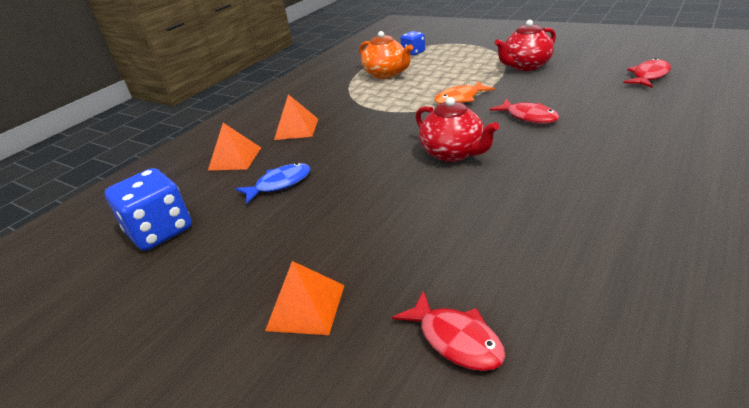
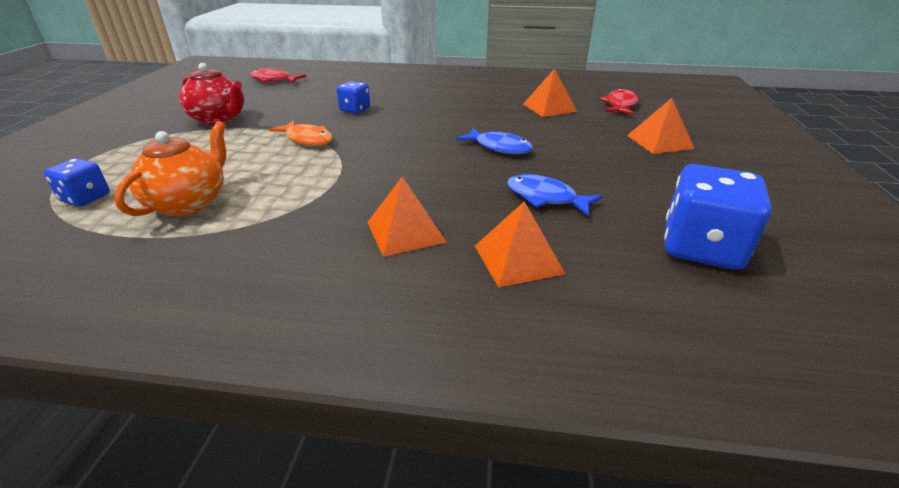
camera: 120 degrees left, 0 degrees up
red teapot [415,97,499,162] -> none
red fish [489,99,559,124] -> blue dice [337,81,370,113]
none -> blue fish [456,128,533,154]
none -> orange pyramid [523,69,577,117]

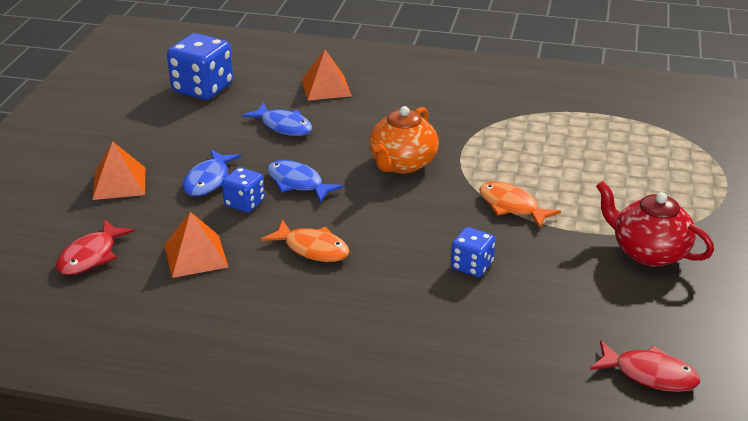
camera: 175 degrees left, 0 degrees up
blue dice [44,158,110,207] -> blue dice moved to [222,167,265,213]
orange teapot [114,121,226,216] -> orange teapot moved to [369,106,439,174]
orange pyramid [367,177,447,257] -> none
none -> blue fish [183,150,241,196]
none -> orange fish [261,220,350,262]

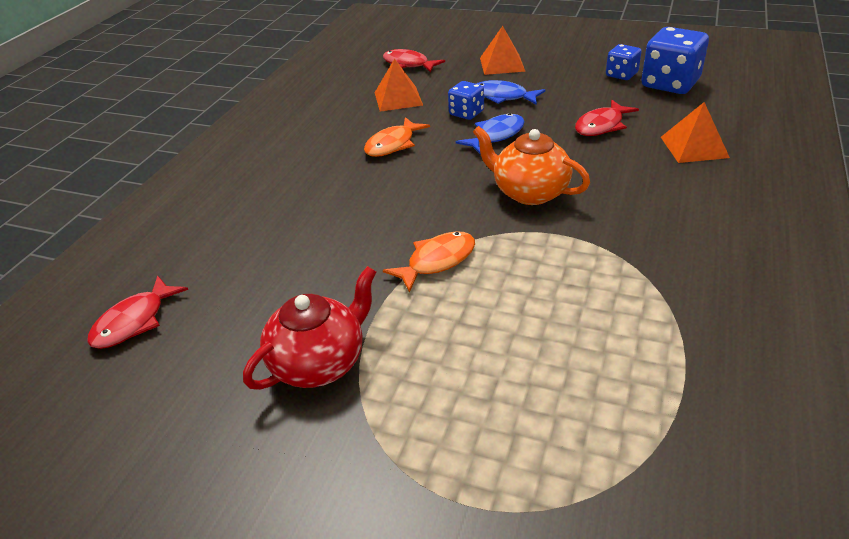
camera: 100 degrees right, 5 degrees up
blue fish [242,103,312,136] -> red fish [575,100,639,136]
blue dice [451,227,495,277] -> blue dice moved to [606,44,642,80]

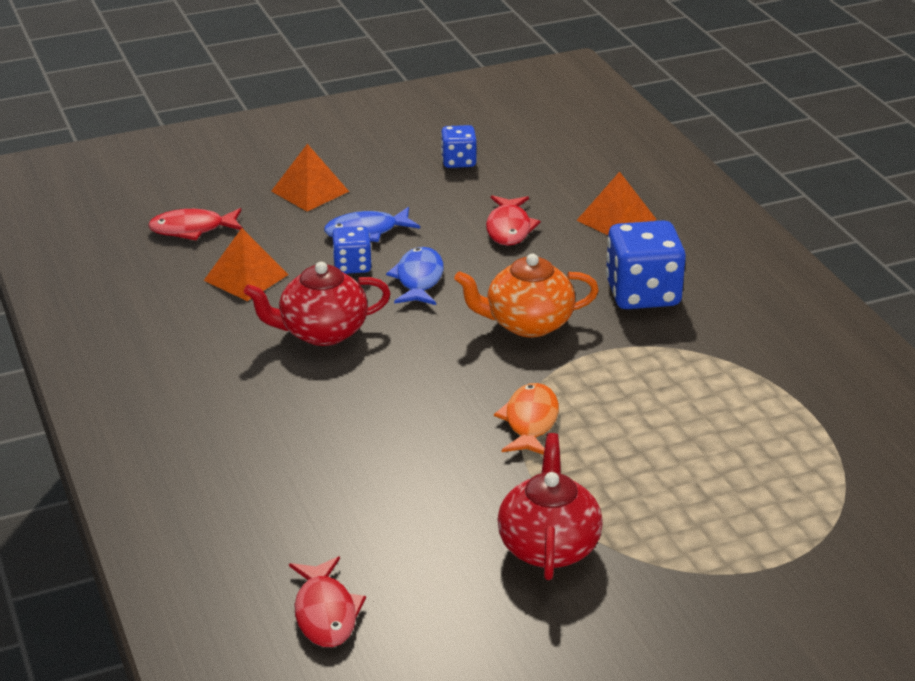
camera: 45 degrees left, 5 degrees down
orange fish [364,117,430,157] -> red teapot [244,262,391,346]
blue dice [641,27,709,94] -> blue dice moved to [606,220,686,309]

